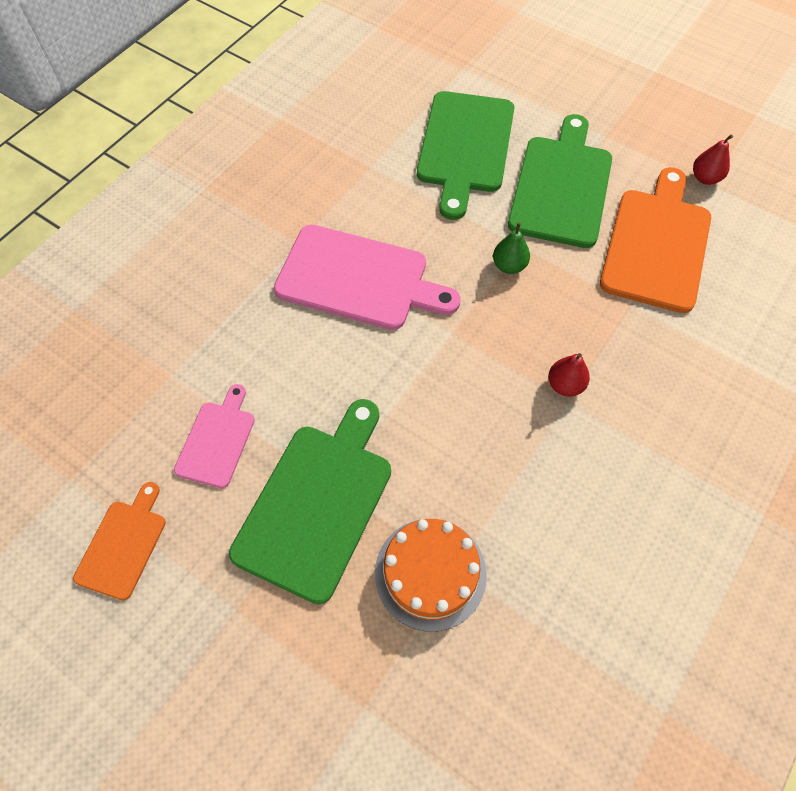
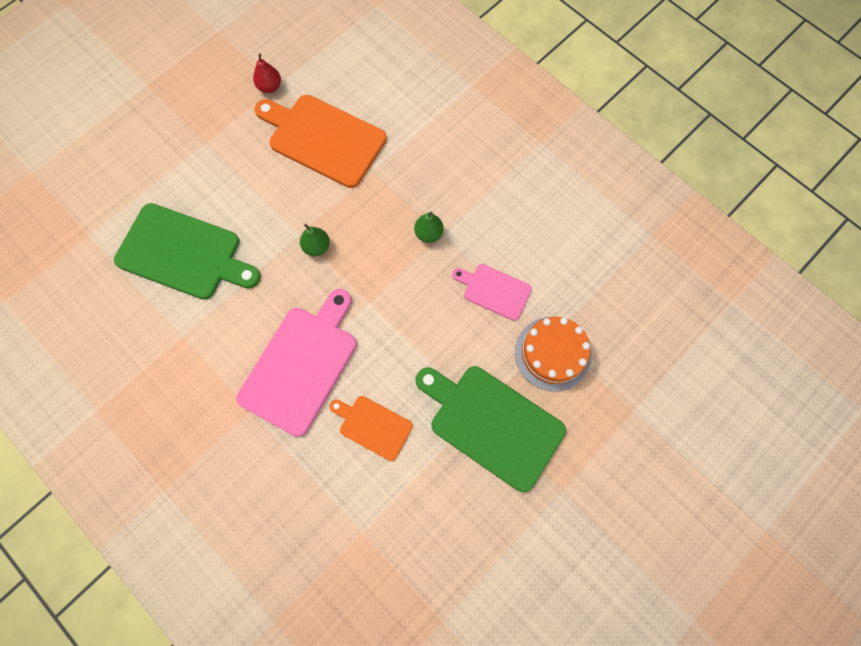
camera: 80 degrees left, 10 degrees up
orange cutting board [73,482,166,601] -> orange cutting board moved to [329,396,413,461]
pink cutting board [174,384,255,488] -> pink cutting board moved to [452,264,532,321]
green cutting board [508,114,612,248] -> none
red pear [549,353,590,397] -> green pear [414,211,444,243]

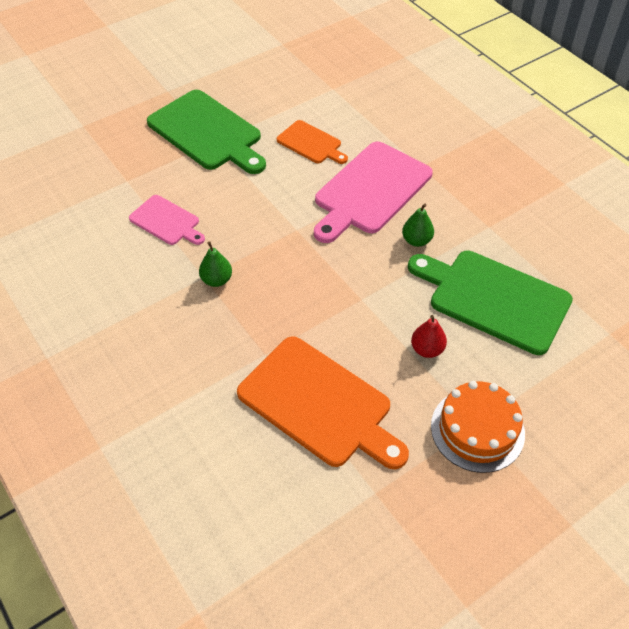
camera: 170 degrees left, 20 degrees down
red pear [253,53,281,93] -> red pear moved to [411,315,447,358]
green pear [300,224,330,256] -> green pear moved to [402,203,434,247]
orange cake [515,317,592,391] -> orange cake moved to [431,381,525,473]

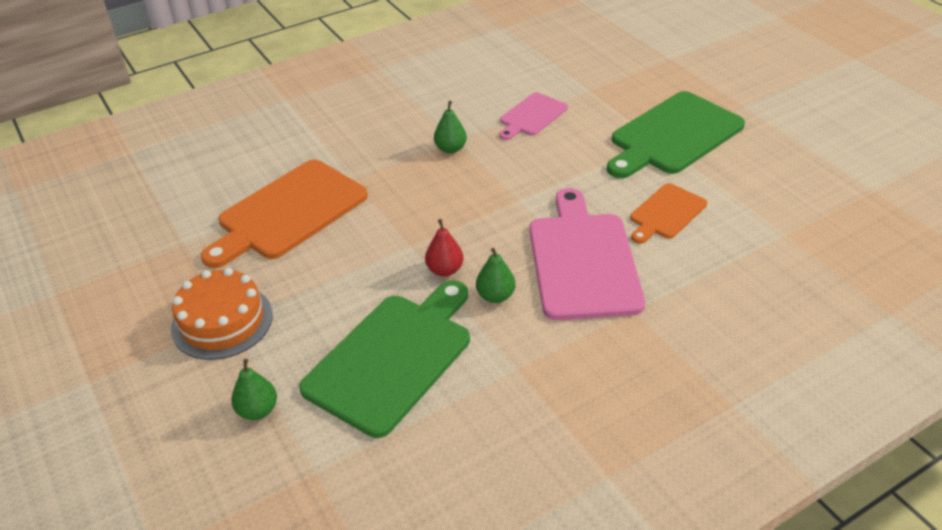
camera: 95 degrees right, 10 degrees down
pink cutting board [314,141,433,243] -> pink cutting board turned 45 degrees clockwise [529,188,645,320]
red pear [411,315,447,358] -> red pear moved to [425,219,464,276]
none -> green pear [231,359,277,420]

